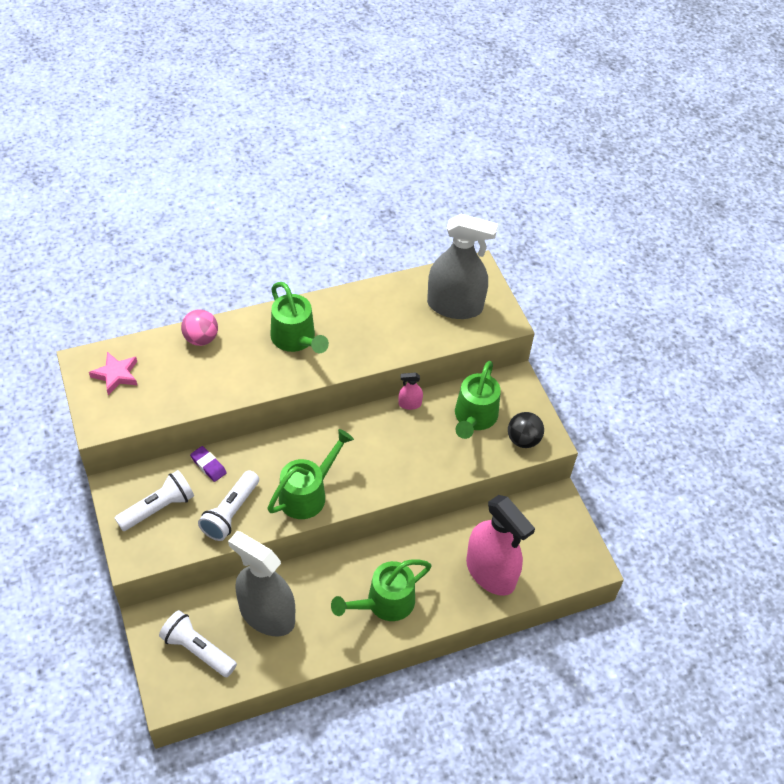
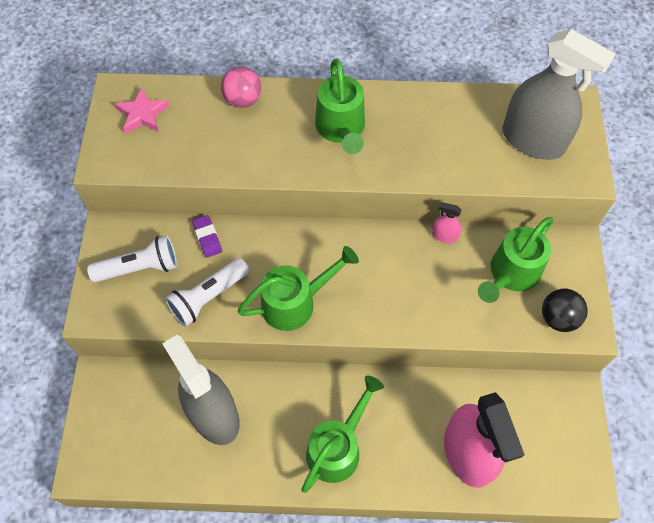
camera: 25 degrees right, 10 degrees up
white flashlight [159,610,237,677] -> none
green watering can [331,559,431,621] -> green watering can turned 135 degrees clockwise [301,376,384,493]

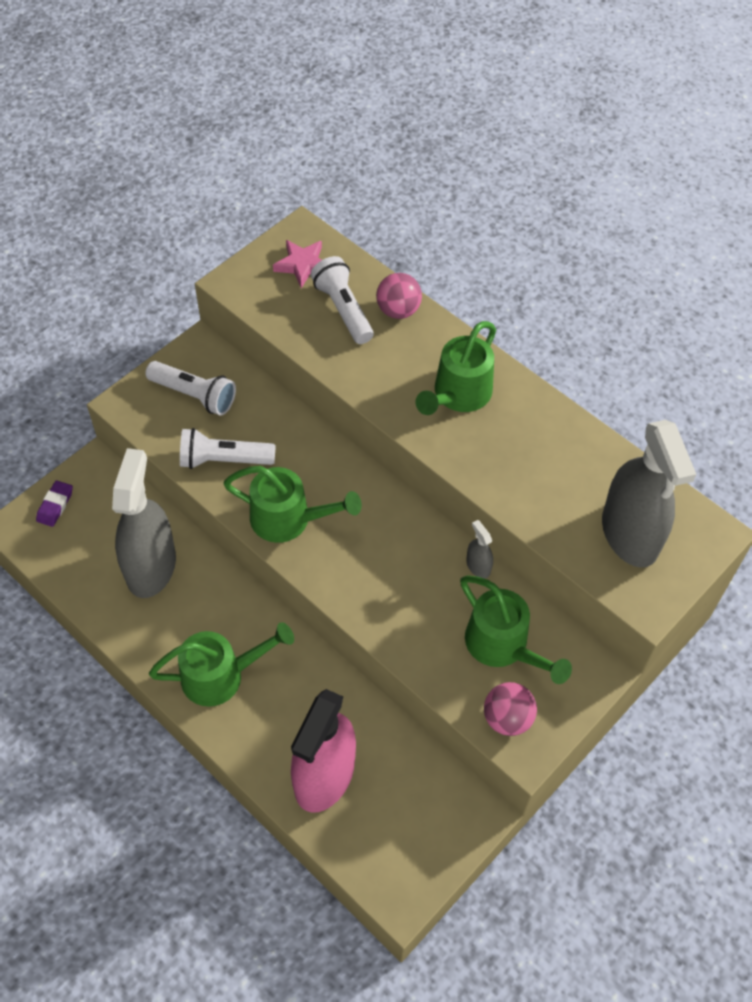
camera: 40 degrees right, 5 degrees down
purple eraser [192,215,222,258] -> purple eraser moved to [36,480,73,527]
pink spray bottle [432,202,461,243] -> grey spray bottle [466,520,493,579]
green watering can [478,217,553,303] -> green watering can turned 120 degrees counterclockwise [460,575,572,684]
black ball [542,289,588,332] -> pink ball [484,682,537,736]
none -> white flashlight [311,256,374,344]

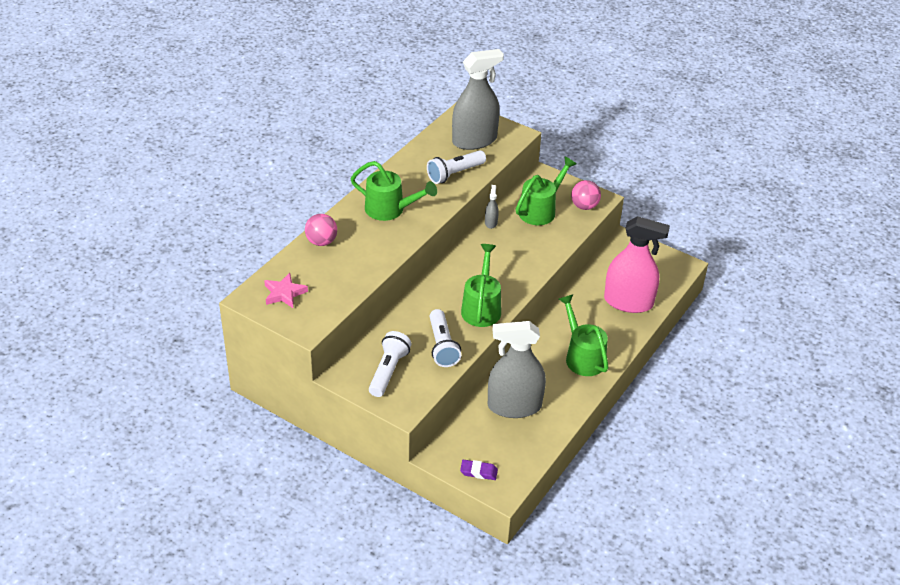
camera: 100 degrees left, 15 degrees down
white flashlight [311,256,374,344] -> white flashlight moved to [427,150,486,184]
grey spray bottle [466,520,493,579] -> grey spray bottle turned 135 degrees clockwise [485,185,499,229]

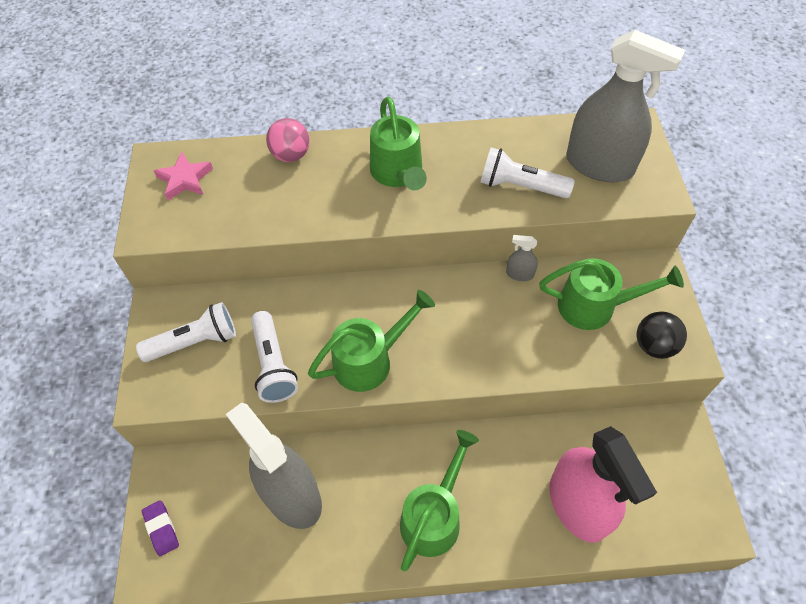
camera: 55 degrees right, 15 degrees up
white flashlight [430,309,461,367] -> white flashlight turned 60 degrees counterclockwise [251,311,298,403]
grey spray bottle [485,185,499,229] -> grey spray bottle turned 135 degrees counterclockwise [506,235,538,281]
pink ball [571,180,601,210] -> black ball [637,311,687,359]

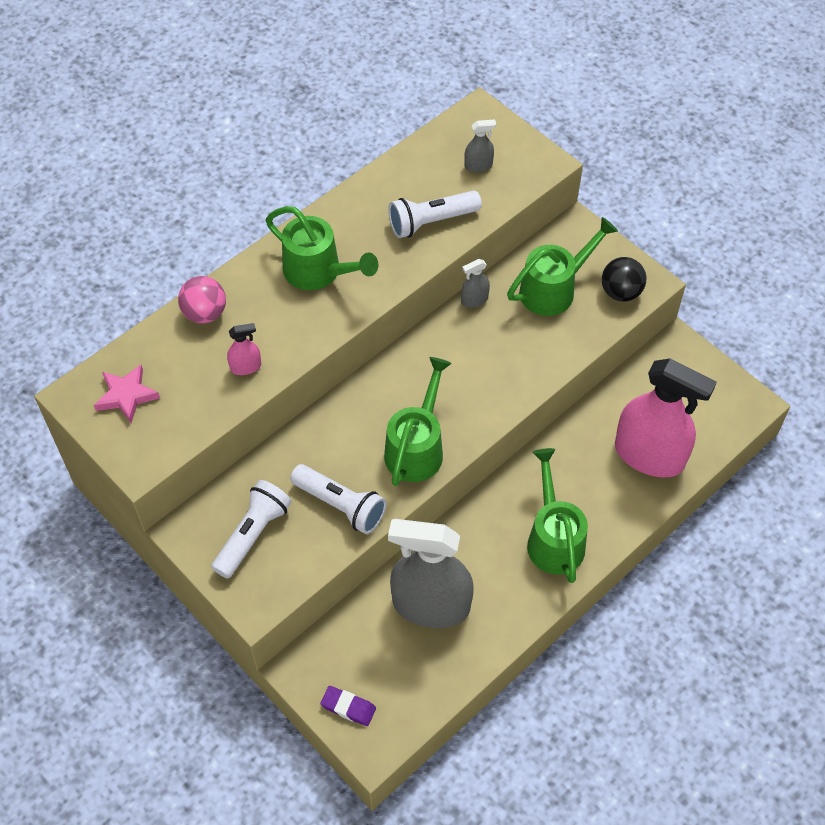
camera: 40 degrees left, 0 degrees up
grey spray bottle [566,30,685,182] -> grey spray bottle [464,120,496,172], size x0.40
none -> pink spray bottle [227,323,261,375]

